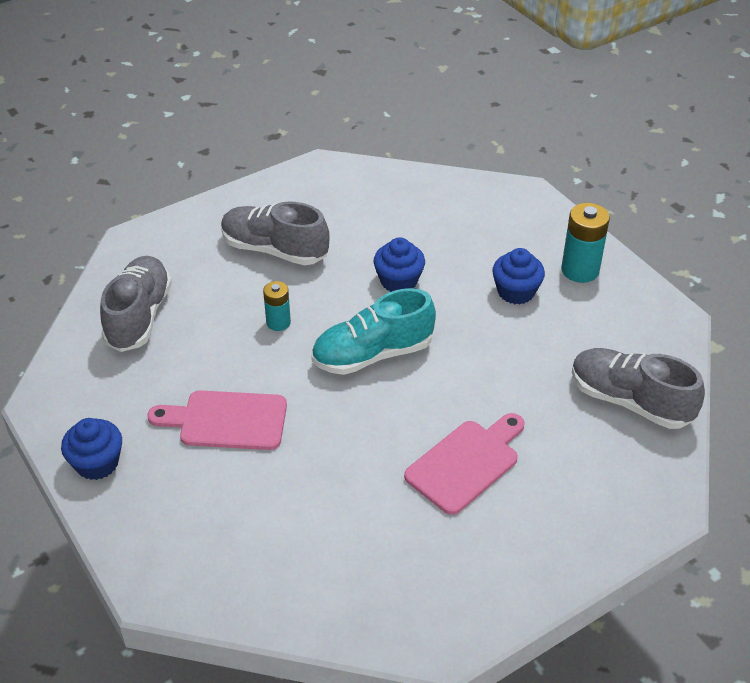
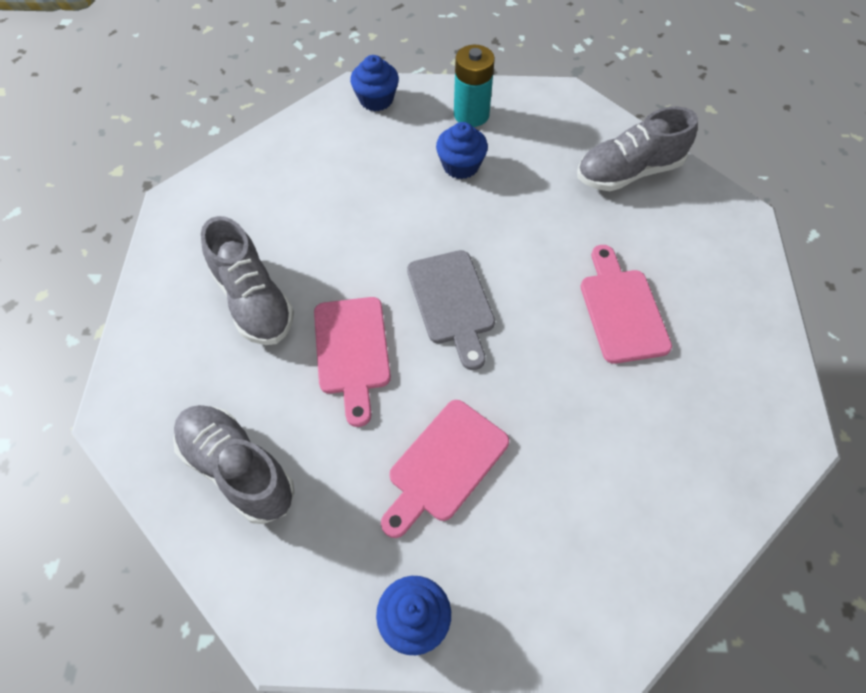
camera: 55 degrees left, 15 degrees up
grey shoe [221,202,330,265] -> grey shoe turned 90 degrees counterclockwise [201,216,294,345]
turquoise battery [263,281,291,331] -> pink cutting board [314,297,391,427]
turquoise shoe [311,288,436,375] -> grey cutting board [407,250,495,370]
blue cupcake [374,237,425,292] -> blue cupcake moved to [350,55,399,111]

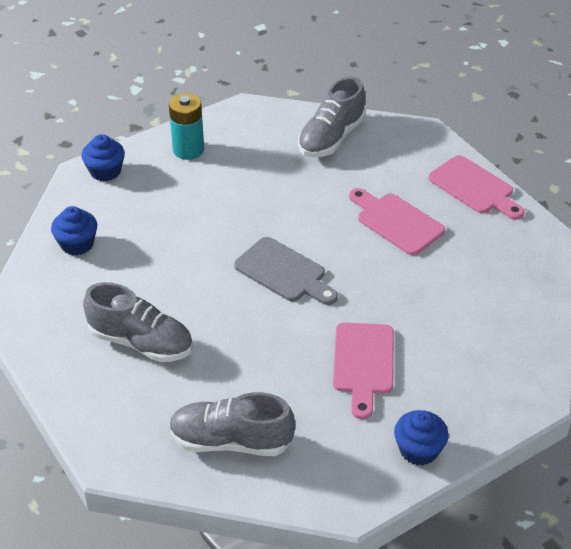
camera: 35 degrees left, 15 degrees down
pink cutting board [314,297,391,427] -> pink cutting board moved to [429,155,525,220]
blue cupcake [436,122,488,179] -> blue cupcake moved to [51,206,97,255]

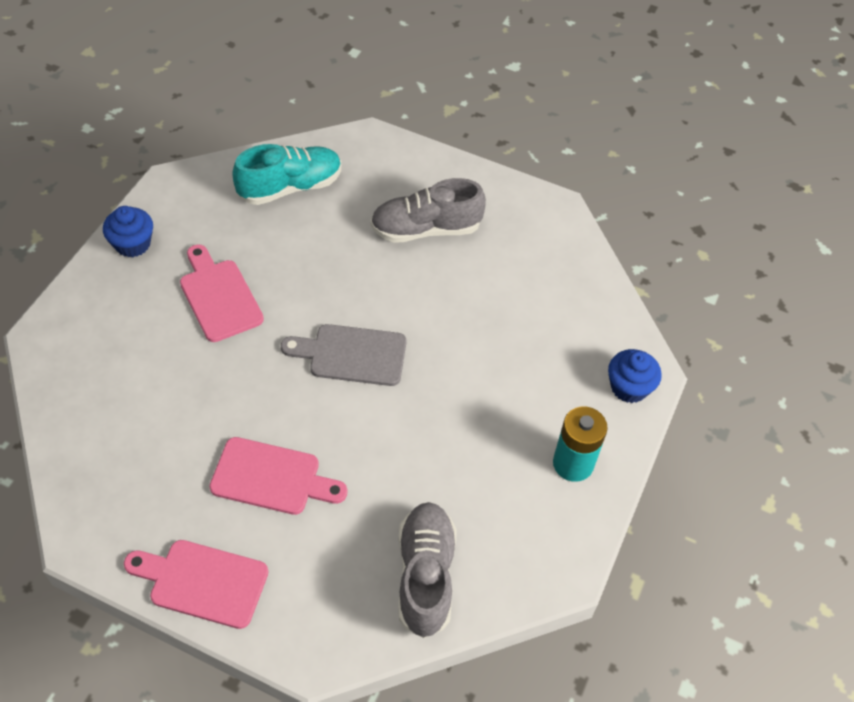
camera: 145 degrees right, 10 degrees up
blue cupcake [51,206,97,255] -> none
grey shoe [169,392,295,456] -> turquoise shoe [232,144,341,205]

